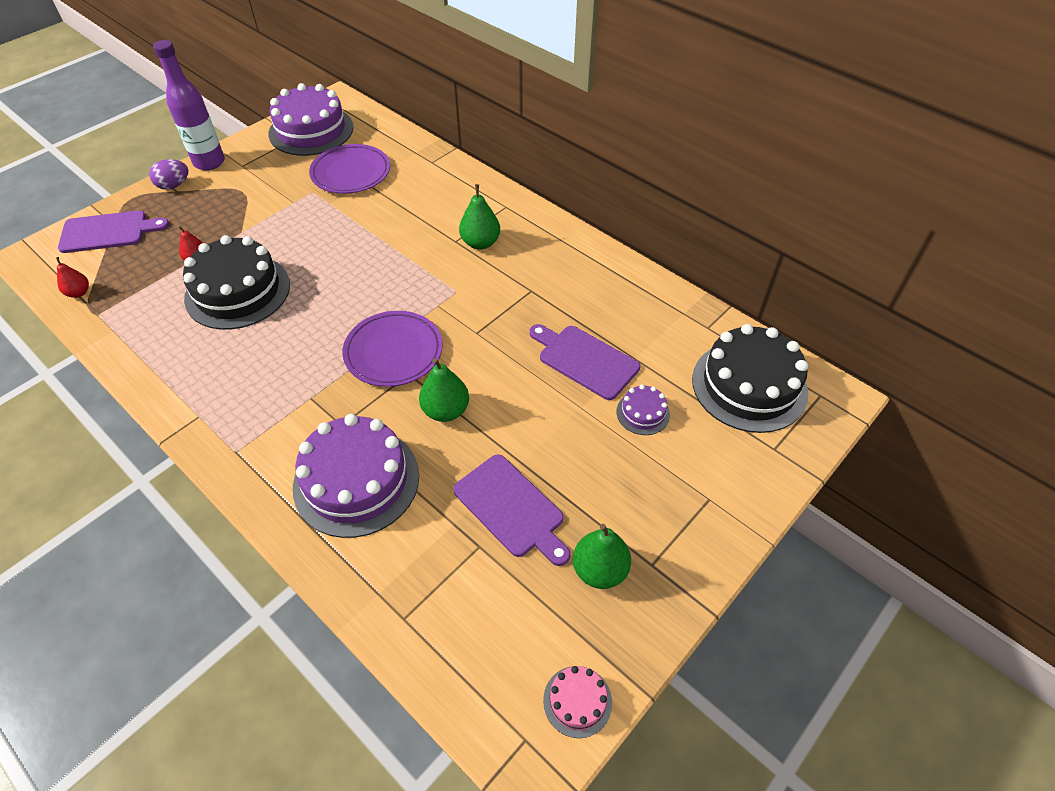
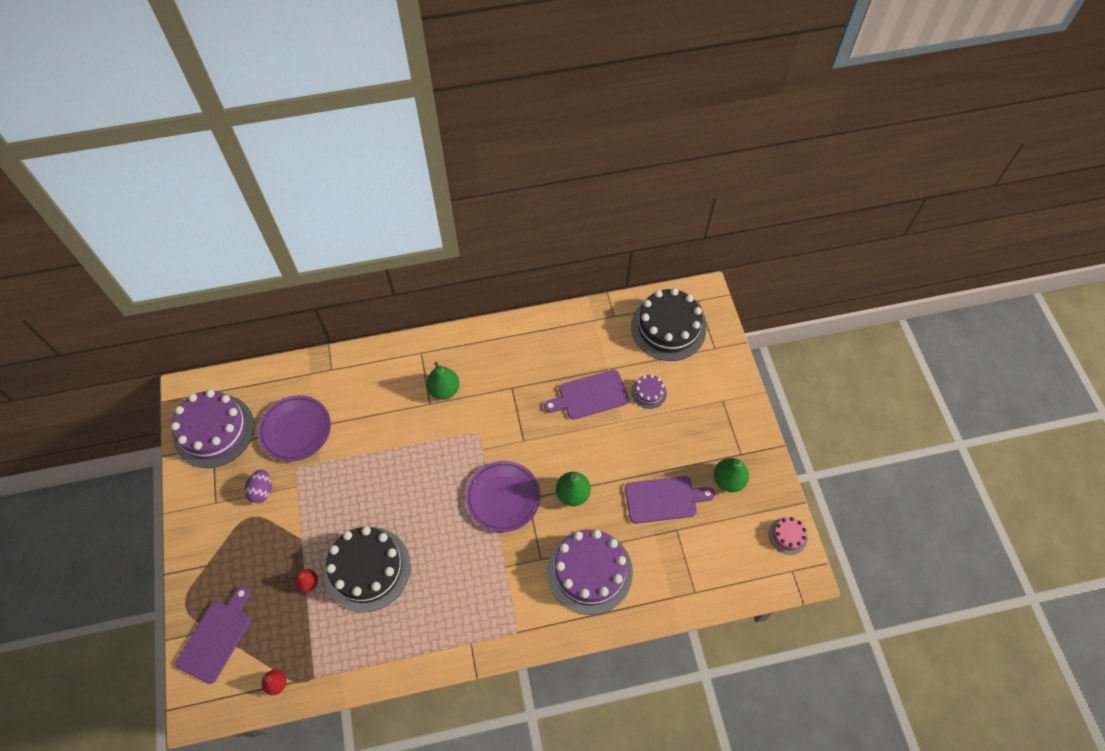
camera: 55 degrees left, 10 degrees up
purple egg [149,159,188,190] -> purple egg moved to [245,470,272,503]
purple bottle [153,40,225,170] -> none

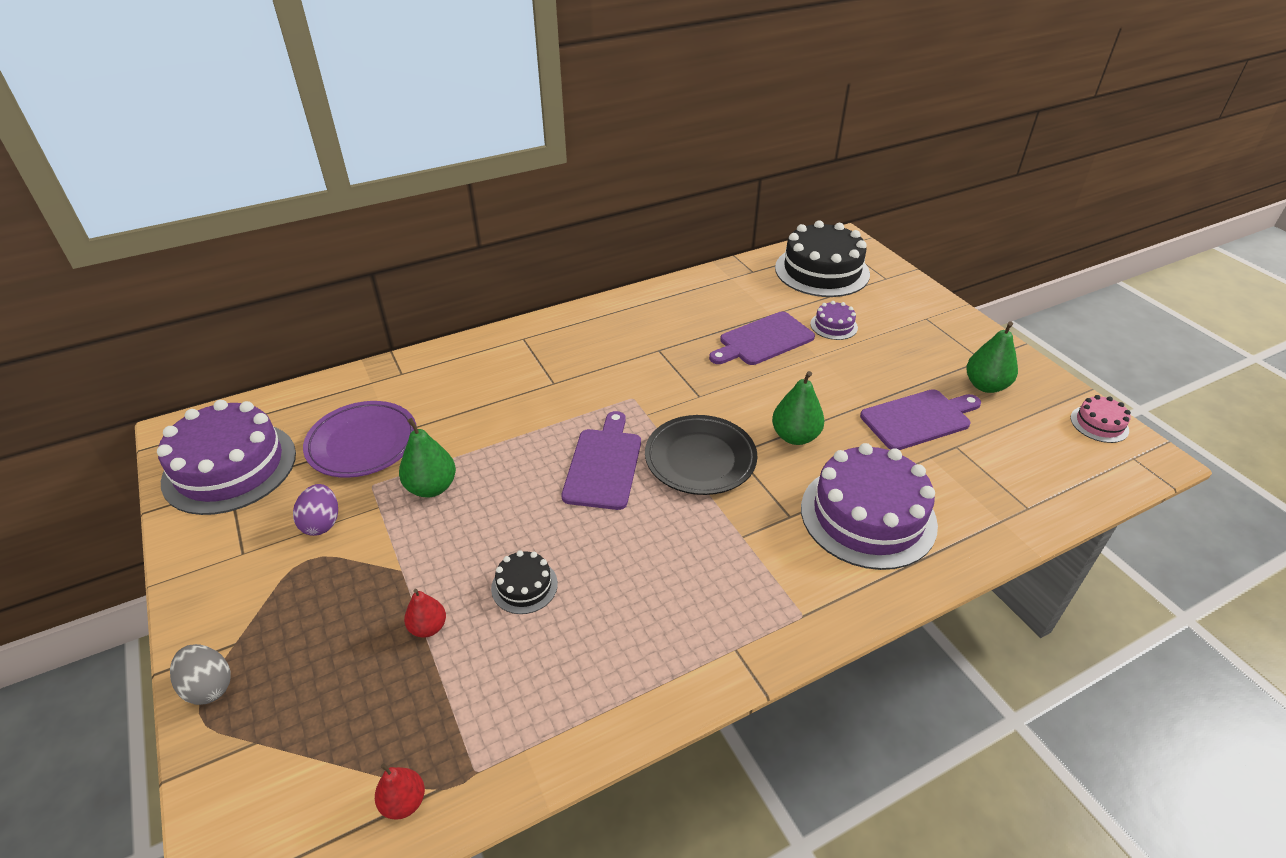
camera: 15 degrees left, 20 degrees down
purple cutting board [175,586,251,684] -> purple cutting board moved to [562,411,641,510]
black cake [324,526,411,612] -> black cake [491,550,558,614], size x0.46
green pear [426,362,460,400] -> green pear moved to [399,418,456,498]
purple plate [466,461,540,532] -> black plate [645,415,758,495]
none -> grey egg [170,644,231,705]

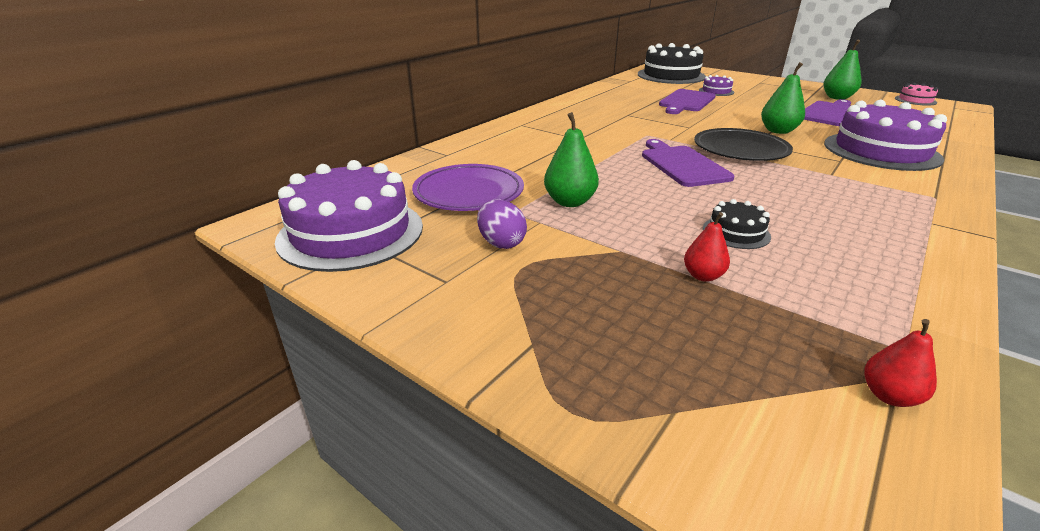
camera: 25 degrees left, 10 degrees down
grey egg [170,644,231,705] -> none

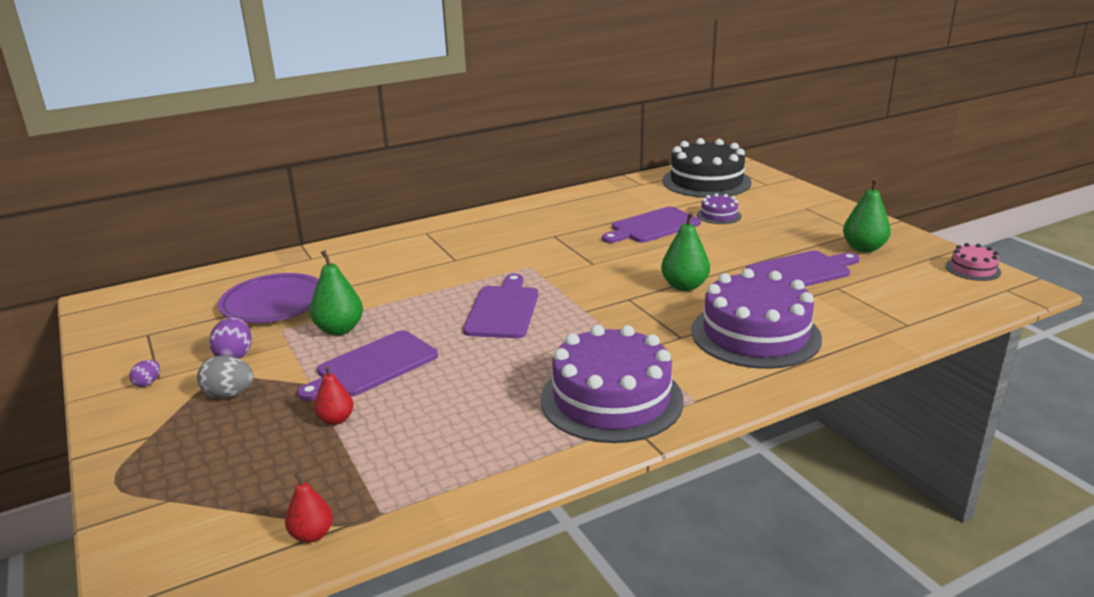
camera: 25 degrees right, 5 degrees down
purple cake [275,160,423,272] -> purple cake moved to [540,325,684,443]
black plate [694,128,793,161] -> none
black cake [703,199,771,249] -> none
none -> purple egg [129,360,160,387]
none -> grey egg [197,355,253,398]
none -> purple cutting board [297,330,438,401]

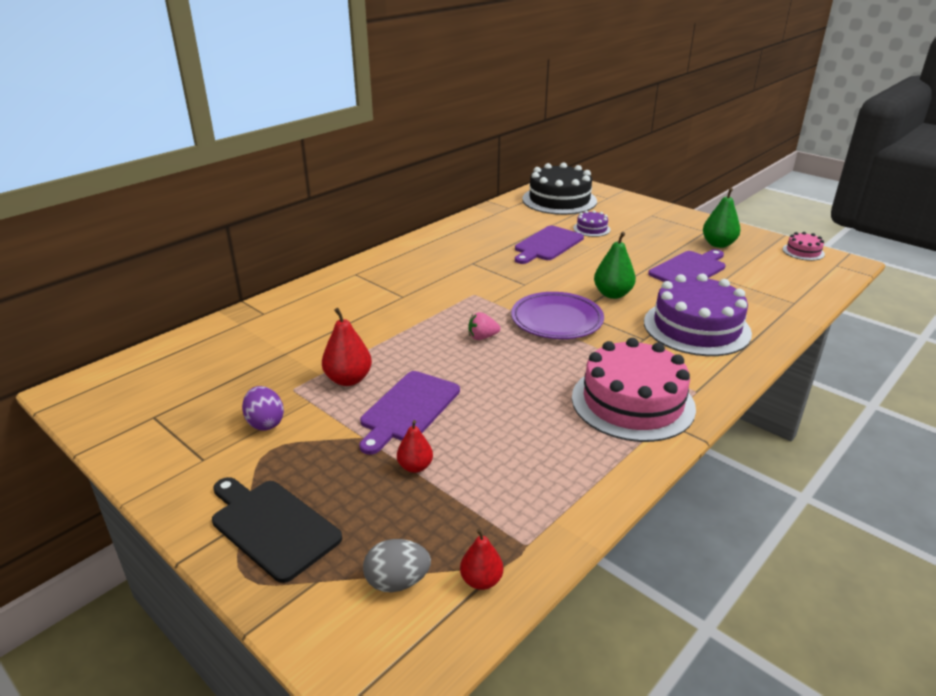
camera: 20 degrees left, 5 degrees up
purple egg [129,360,160,387] -> none
grey egg [197,355,253,398] -> grey egg moved to [363,539,431,592]
purple plate [218,273,319,323] -> purple plate moved to [511,292,604,339]
green pear [310,250,363,335] -> red pear [322,308,372,386]
purple cutting board [463,274,538,338] -> pink strawberry [468,312,500,340]
purple cake [540,325,684,443] -> pink cake [572,338,696,442]
none -> black cutting board [212,477,342,583]

